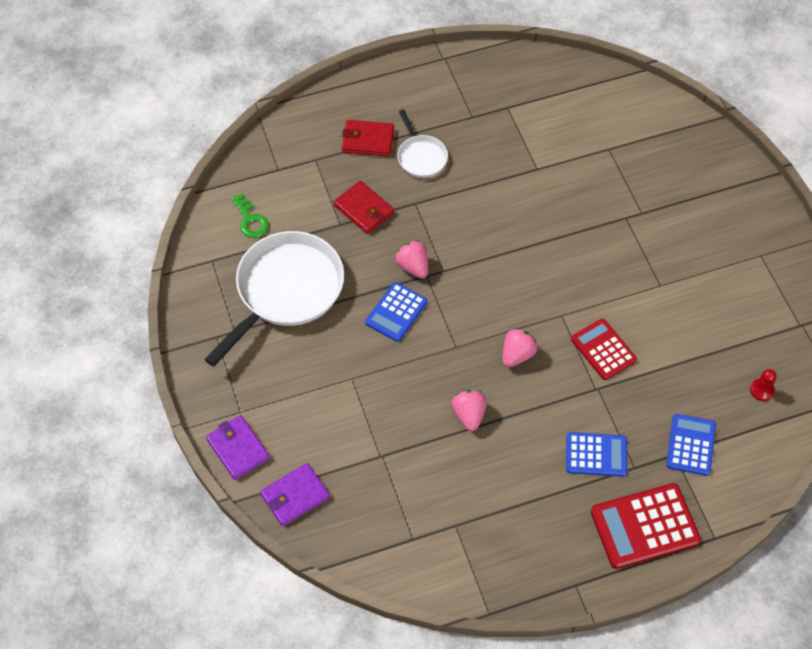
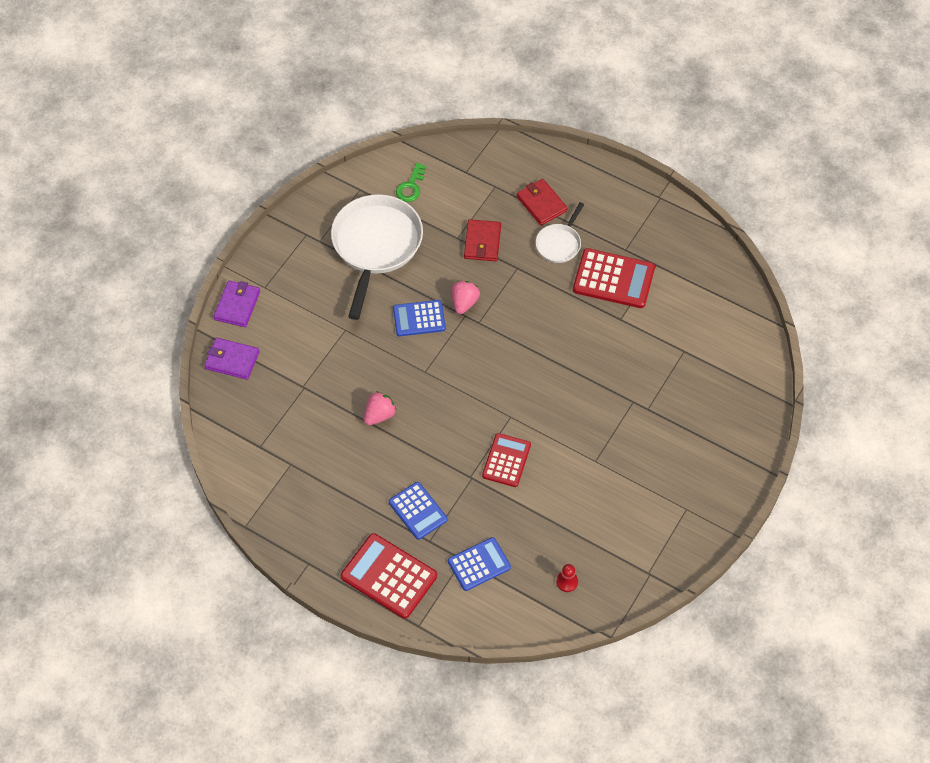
camera: 50 degrees right, 0 degrees up
white pan [204,231,344,367] -> white pan turned 75 degrees counterclockwise [331,194,423,320]
pink strawberry [502,328,537,367] -> none
none -> red calculator [573,248,655,308]

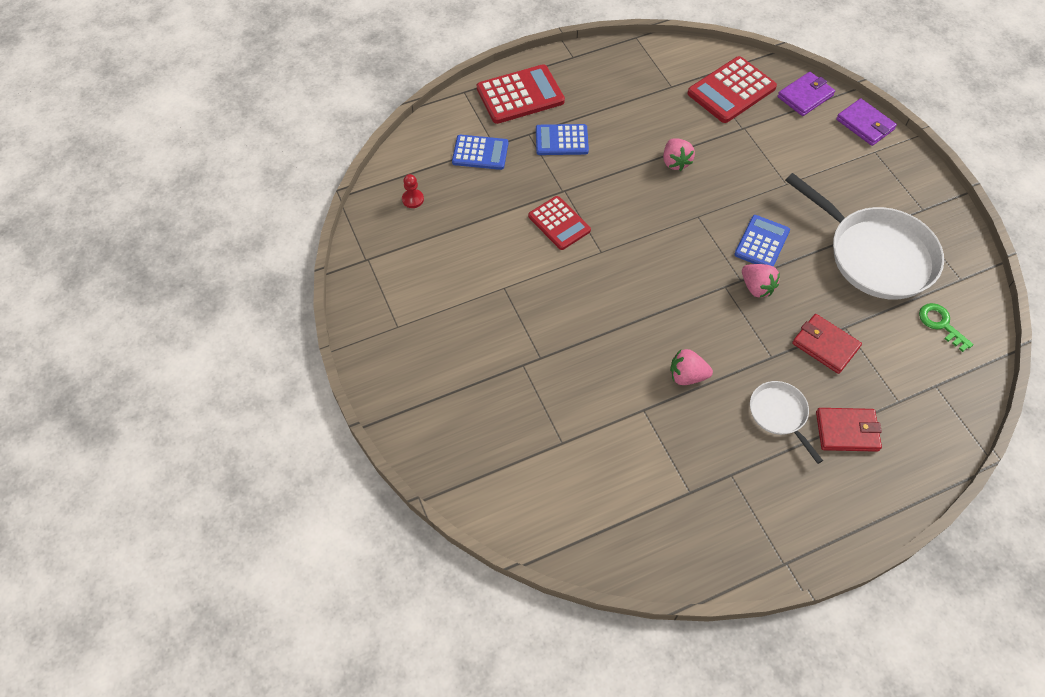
camera: 125 degrees right, 0 degrees up
blue calculator [448,537,511,591] -> blue calculator turned 90 degrees counterclockwise [452,135,508,170]
red calculator [573,248,655,308] -> red calculator moved to [687,56,777,123]
none -> pink strawberry [670,349,713,385]

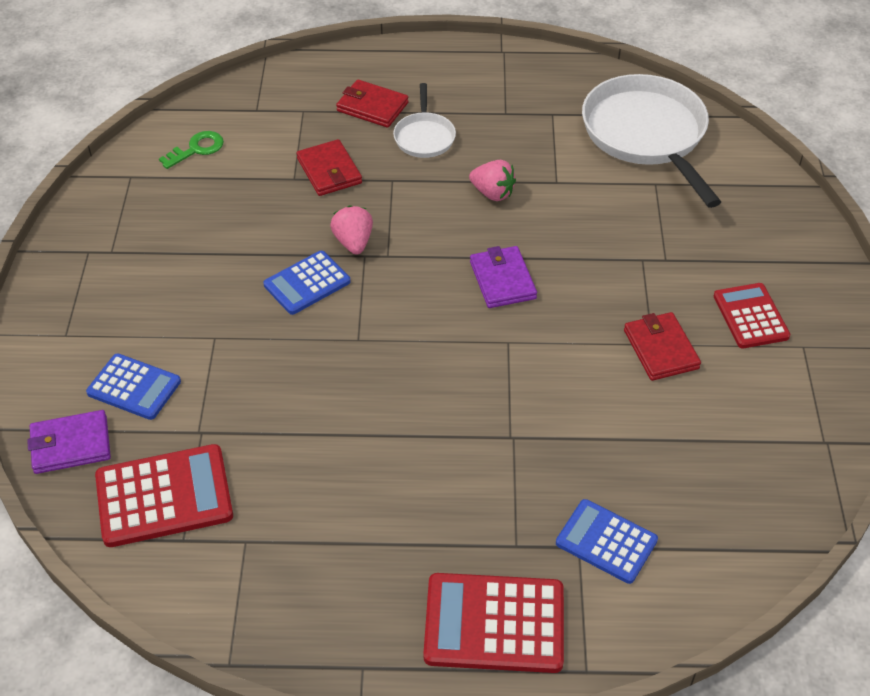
camera: 155 degrees left, 10 degrees down
red pawn [402,174,424,208] -> none
red calculator [528,196,591,250] -> red calculator moved to [714,283,791,348]
blue calculator [536,124,589,155] -> blue calculator moved to [86,353,181,420]
pink strawberry [663,138,695,171] -> none
white pan [785,173,944,299] -> white pan moved to [582,74,721,208]
purple wallet [836,98,897,146] -> purple wallet moved to [470,246,537,308]
green key [919,303,974,352] -> green key turned 120 degrees counterclockwise [159,131,224,169]
none -> red wallet [624,312,701,381]

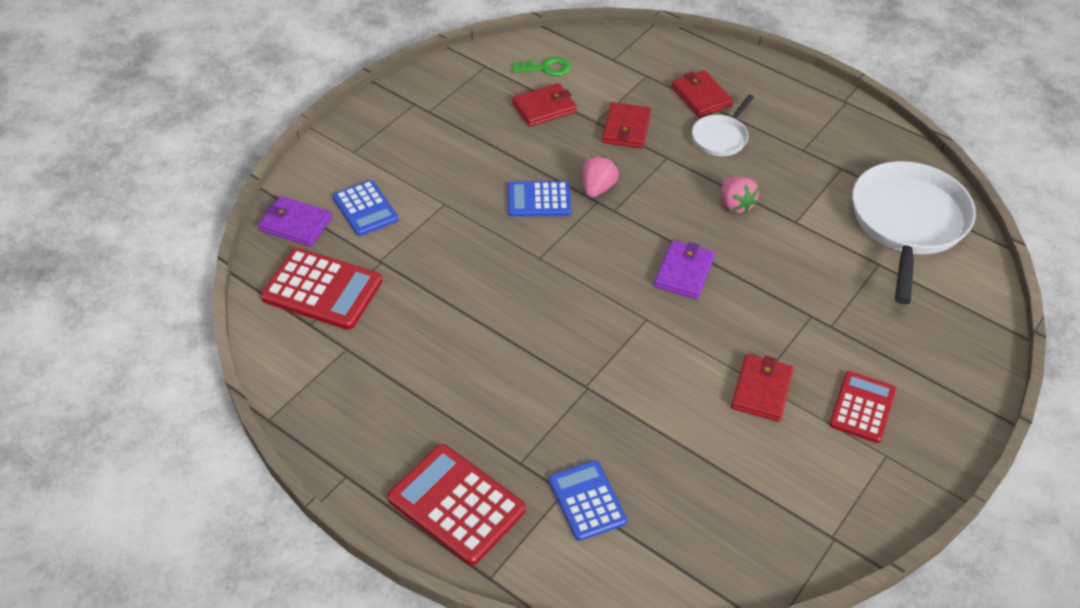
camera: 35 degrees right, 0 degrees up
none -> red wallet [512,83,577,127]

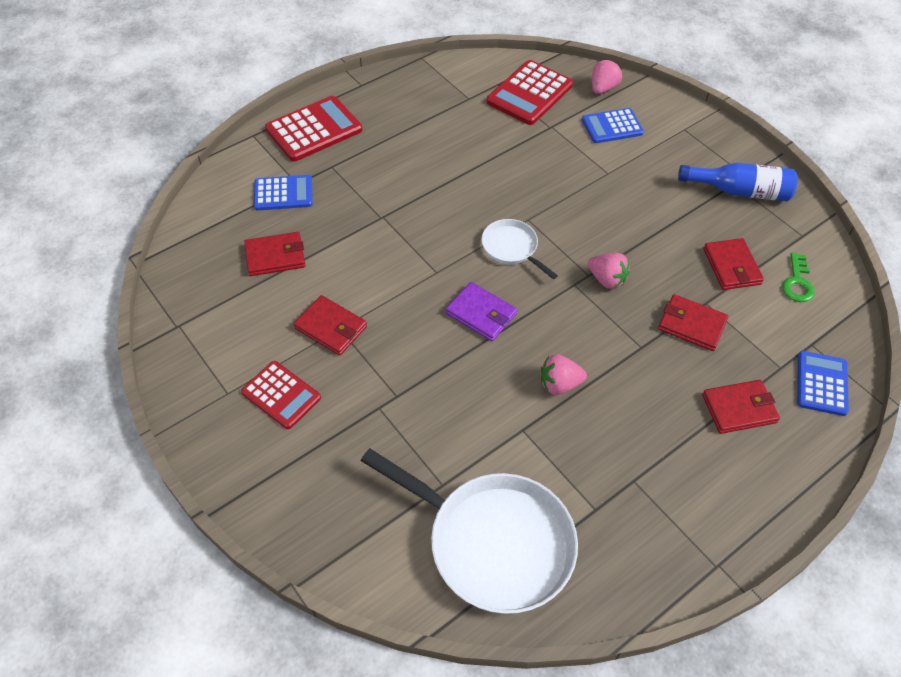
camera: 105 degrees right, 5 degrees up
purple wallet [259,196,332,247] -> pink strawberry [592,60,622,94]
blue calculator [508,181,571,217] -> blue calculator moved to [797,351,849,416]
white pan [692,95,754,156] -> white pan moved to [481,219,558,279]
none -> red wallet [244,232,305,276]
none -> blue bottle [678,163,798,201]

